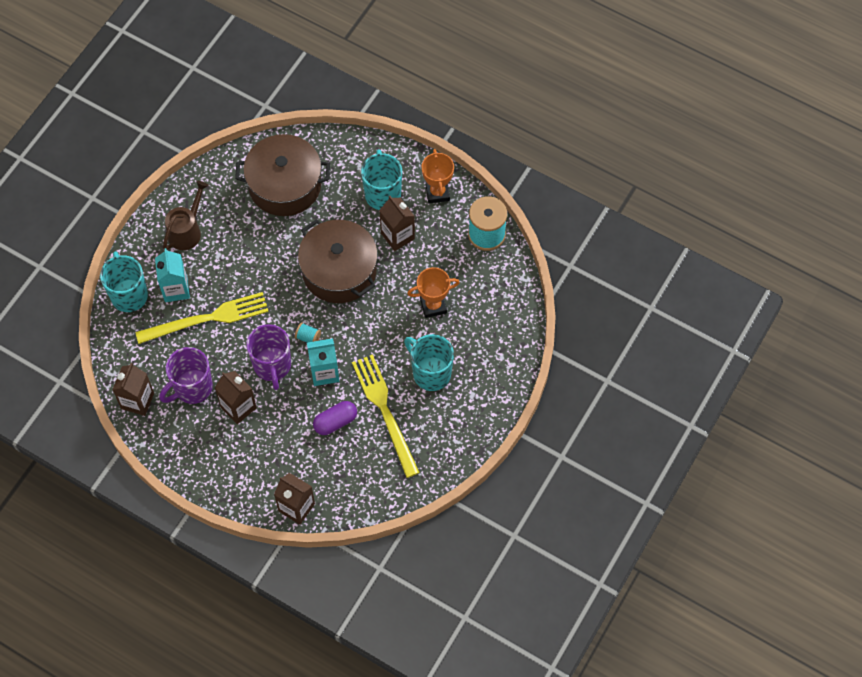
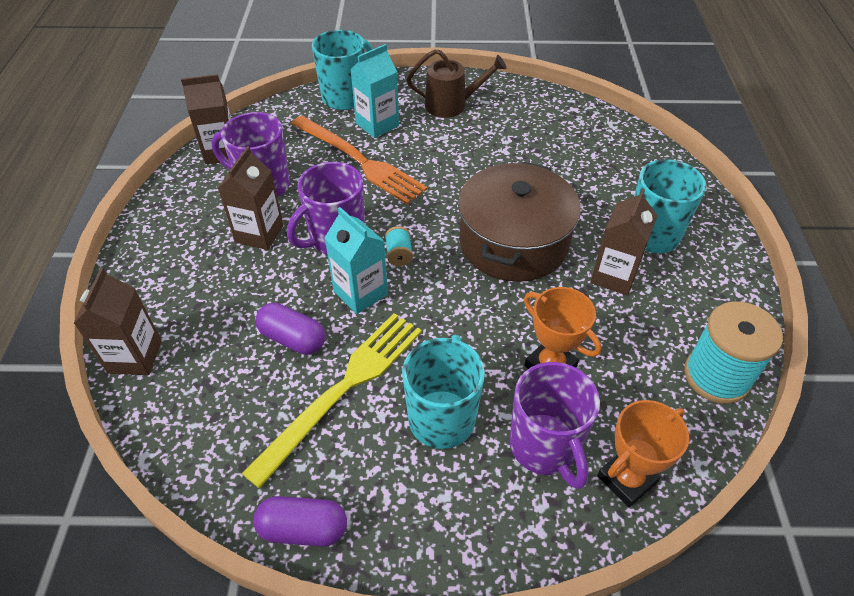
camera: 60 degrees right, 15 degrees down
yellow fork [135,292,269,344] -> orange fork [291,116,428,204]
brown pot [235,134,330,216] -> none
orange trophy [422,149,454,203] -> orange trophy moved to [597,400,689,507]
none -> purple capsule [253,496,347,546]
none -> purple mug [510,362,600,489]

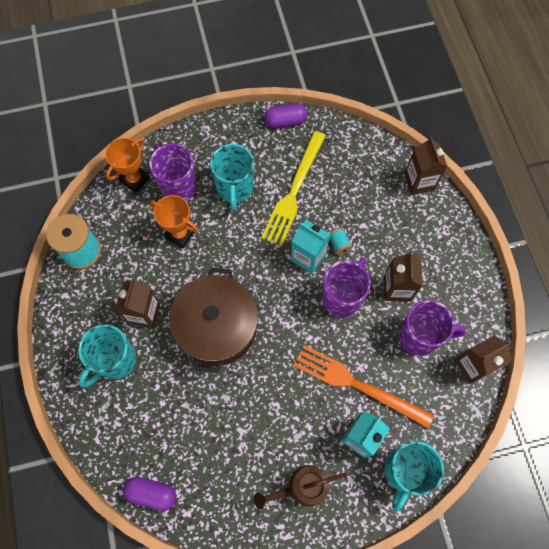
camera: 165 degrees right, 20 degrees up
purple capsule [255,303,325,355] -> purple capsule moved to [123,477,177,511]
turquoise spool [385,226,413,266] -> turquoise spool moved to [329,228,352,255]

